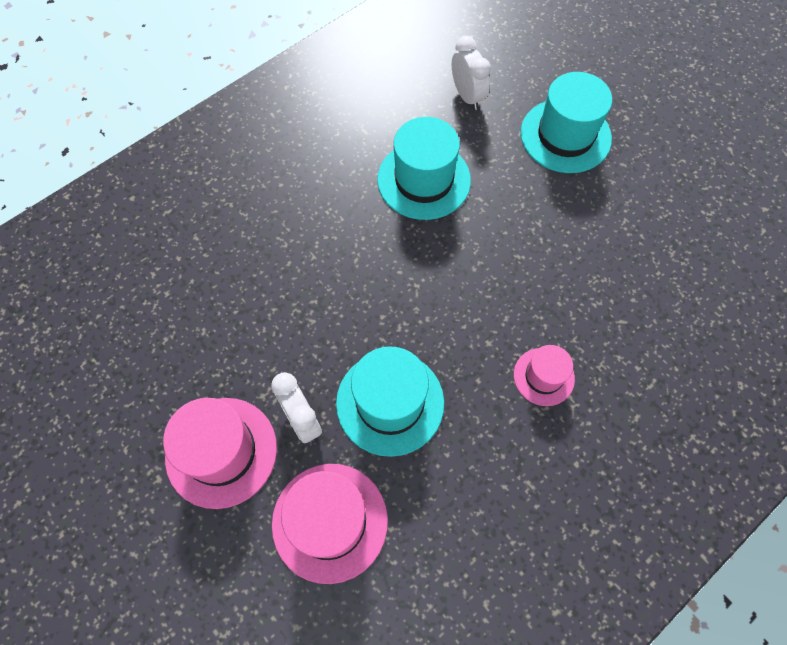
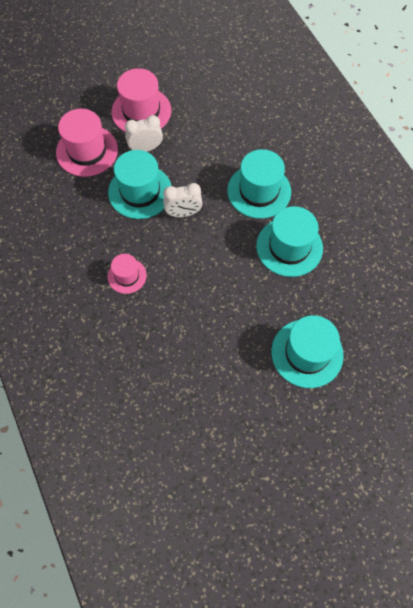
camera: 105 degrees right, 0 degrees up
white clock [452,36,491,110] -> white clock moved to [163,183,202,217]
none -> turquoise hat [227,149,291,219]

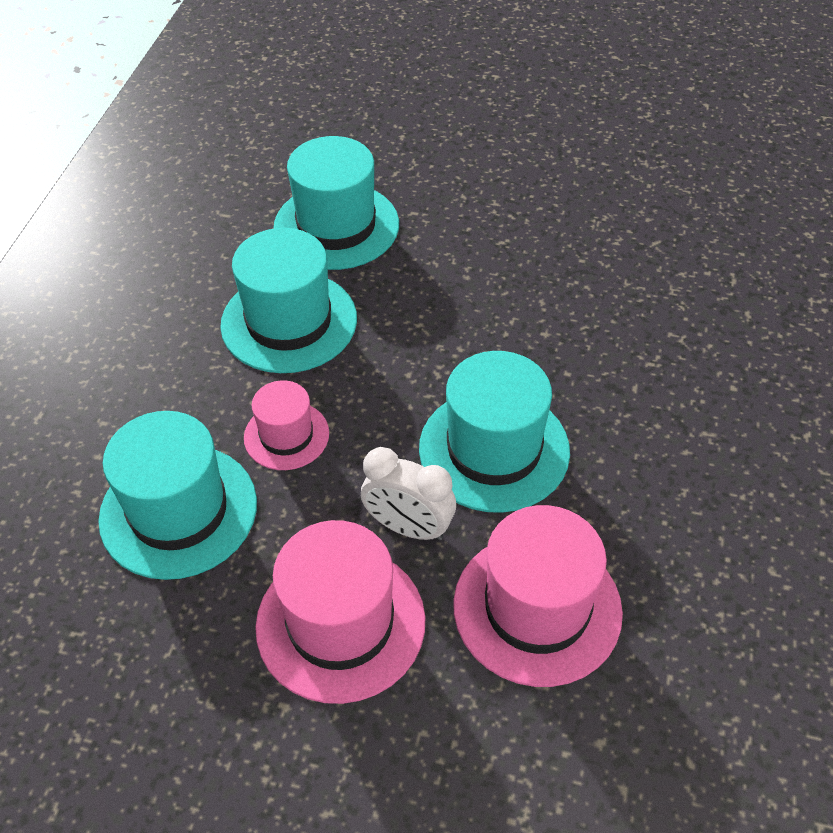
camera: 140 degrees left, 15 degrees down
pink hat [108,254,147,294] -> pink hat moved to [244,380,329,470]
white clock [163,183,202,217] -> none
turquoise hat [271,315,344,388] -> turquoise hat moved to [98,411,257,580]

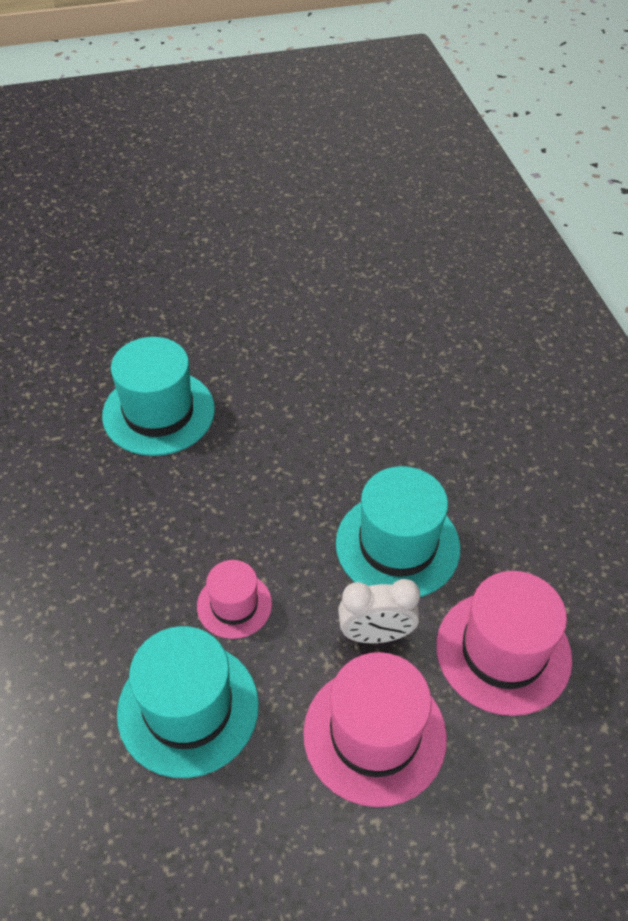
camera: 30 degrees left, 0 degrees up
turquoise hat [220,228,357,373] -> none

